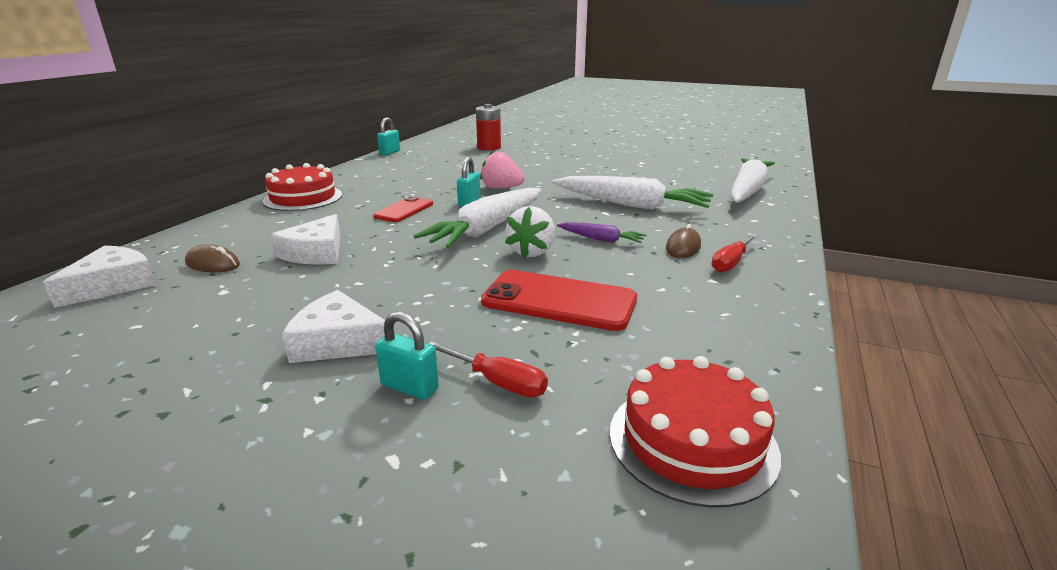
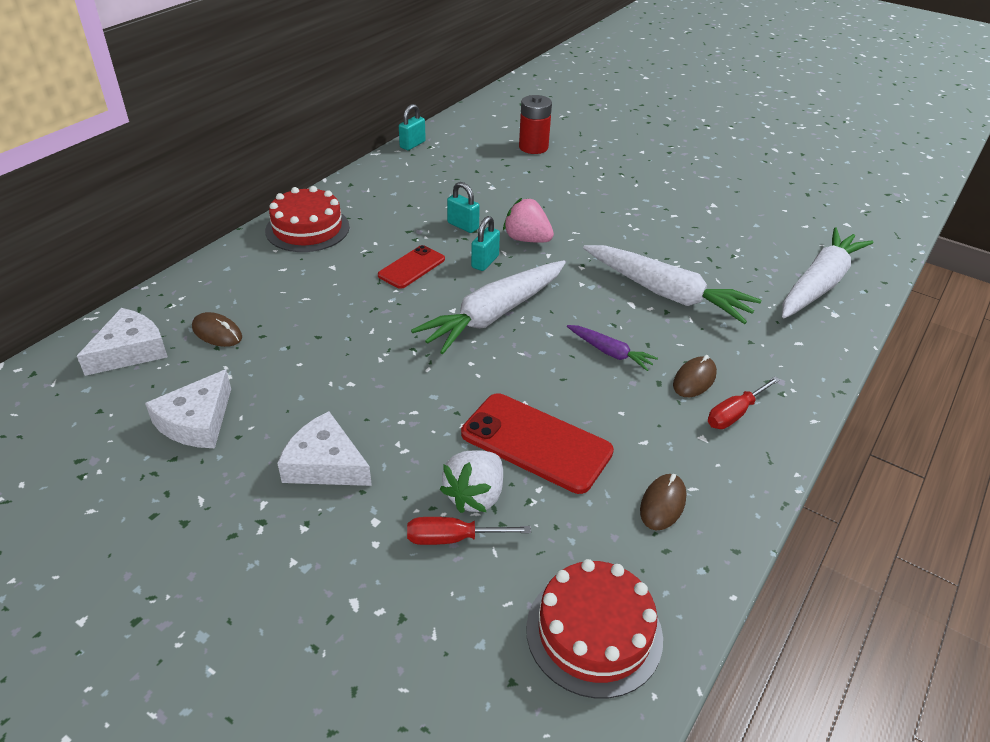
camera: 10 degrees right, 15 degrees up
white cheese [271,214,340,265] -> white cheese moved to [145,369,231,448]
turquoise padlock [375,312,439,400] -> turquoise padlock moved to [447,182,480,233]
red screwdriver [429,342,548,397] -> red screwdriver turned 135 degrees clockwise [407,517,531,545]
white strawberry [505,206,555,258] -> white strawberry moved to [439,450,503,513]
none -> brown mouse [640,474,686,531]

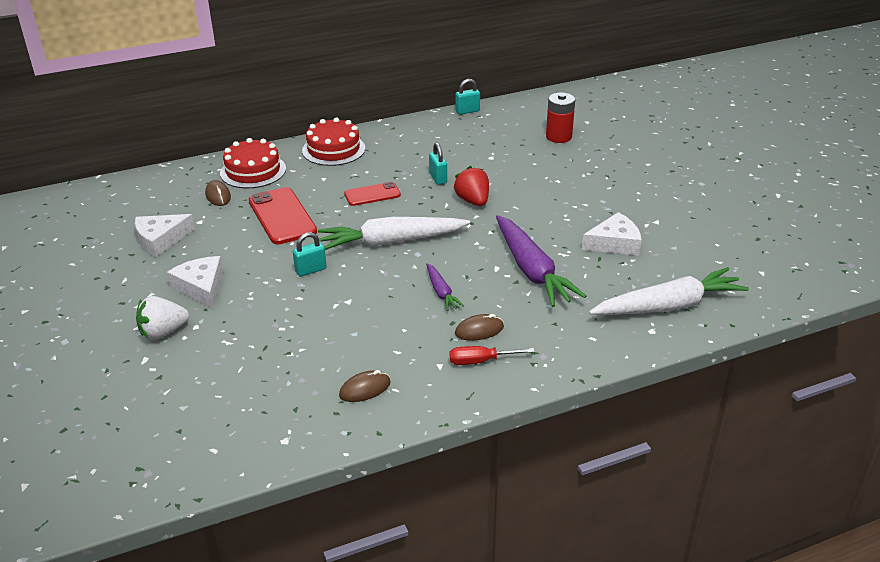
camera: 35 degrees right, 5 degrees down
white cheese [77,308,168,376] -> white cheese moved to [582,212,641,255]
red screwdriver [407,517,531,545] -> none
white strawberry [439,450,503,513] -> white strawberry moved to [136,296,189,340]
red phone [461,393,614,494] -> red phone moved to [249,187,317,244]
turquoise padlock [471,216,500,271] -> turquoise padlock moved to [293,232,327,277]
pink strawberry [503,198,554,243] -> red strawberry [453,166,489,206]
red cake [526,559,663,699] -> red cake moved to [220,138,286,188]
white carrot [583,245,761,324] -> purple carrot [496,215,586,307]

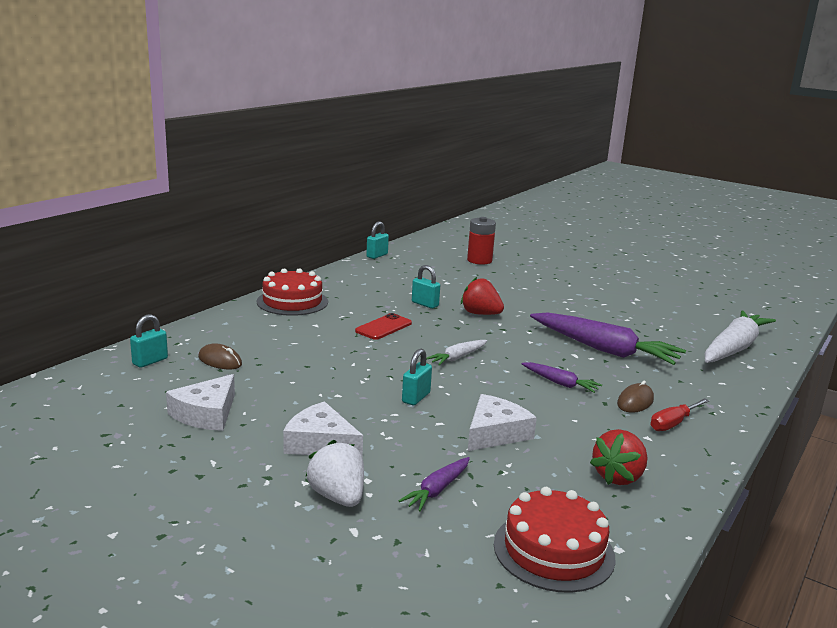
camera: 35 degrees left, 15 degrees down
white strawberry [136,296,189,340] -> white strawberry turned 120 degrees clockwise [305,440,364,507]
red cake [220,138,286,188] -> red cake moved to [494,487,616,593]
red phone [249,187,317,244] -> none
white carrot [318,217,470,250] -> white carrot [426,340,487,366], size x0.49
brown mouse [339,370,391,402] -> red strawberry [590,429,648,485]
white cheese [582,212,641,255] -> white cheese moved to [468,394,537,451]
none -> turquoise padlock [130,314,168,368]
none -> purple carrot [399,457,470,511]

